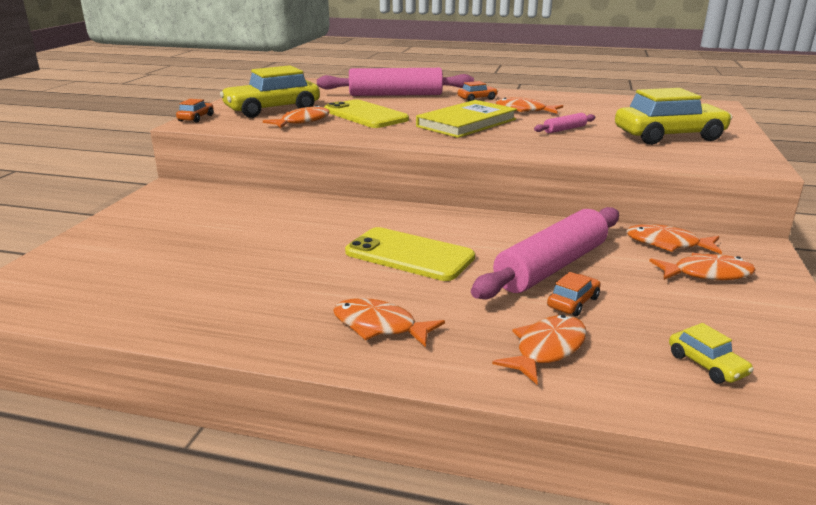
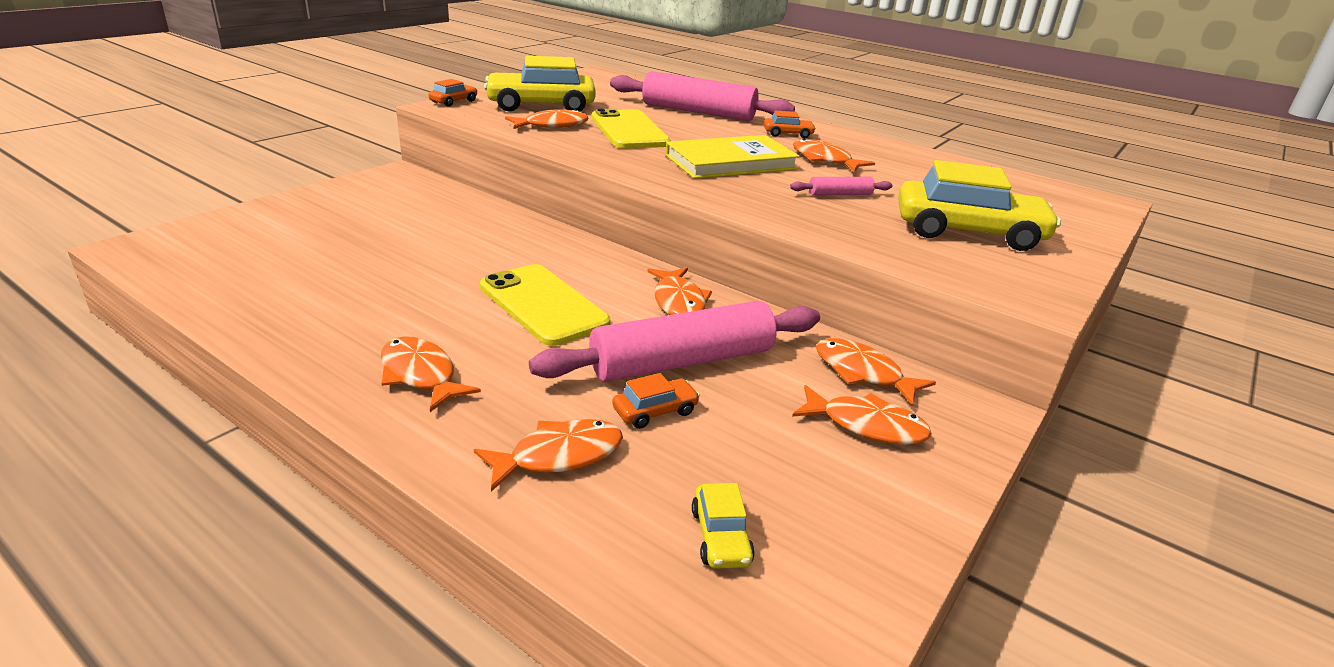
camera: 20 degrees right, 5 degrees up
none -> orange fish [647,268,712,315]

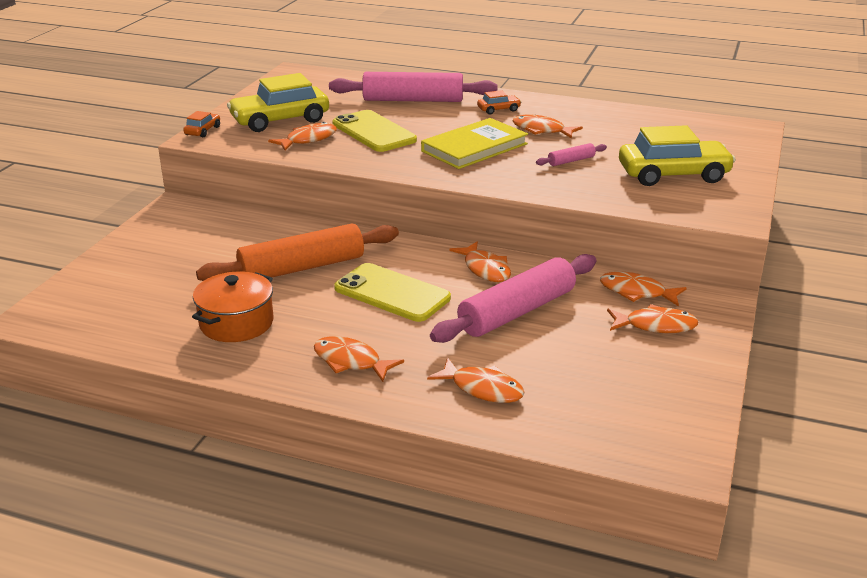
camera: 15 degrees left, 0 degrees up
orange fish [474,419,623,491] -> orange fish turned 75 degrees clockwise [427,357,525,403]
orange car [612,373,700,429] -> none
yellow car [692,483,755,569] -> none
none -> orange pot [192,271,274,342]
none -> orange rolling pin [196,224,399,281]

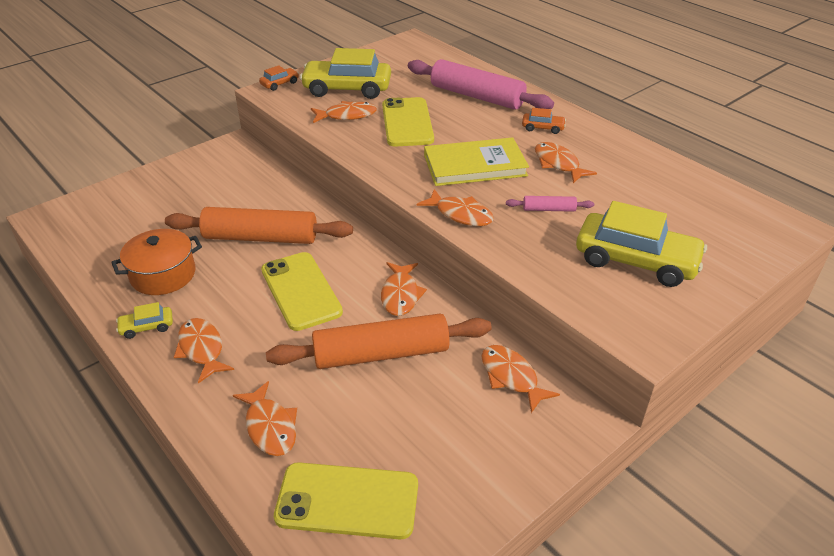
camera: 30 degrees right, 10 degrees up
pink rolling pin [430,254,596,343] -> orange rolling pin [266,314,492,369]
orange fish [607,304,699,333] -> orange fish moved to [417,189,494,226]
none -> yellow car [116,302,173,339]
none -> yellow phone [274,462,418,539]

